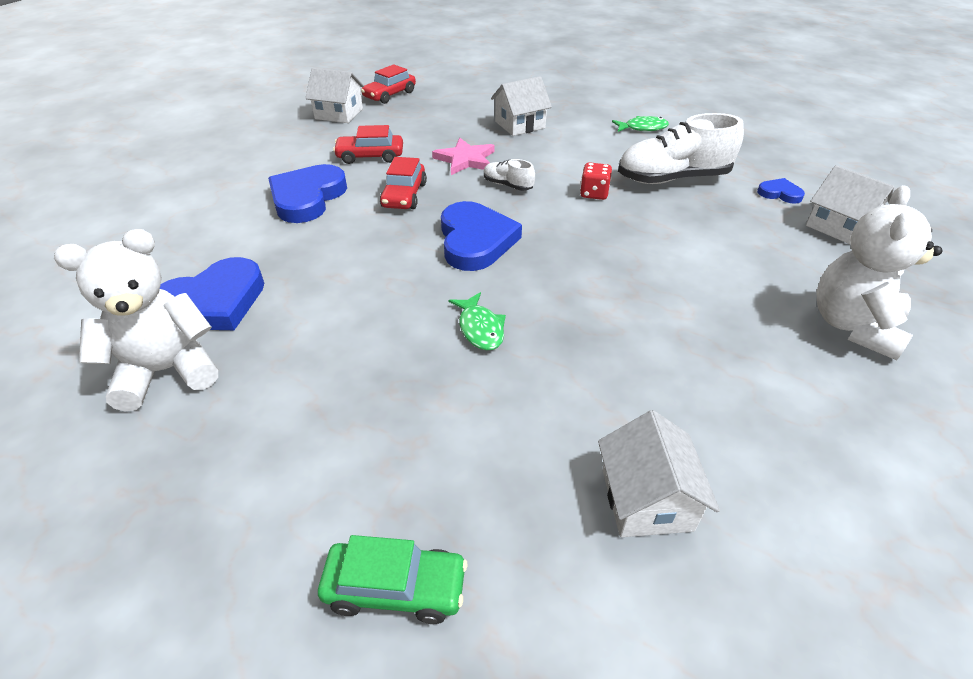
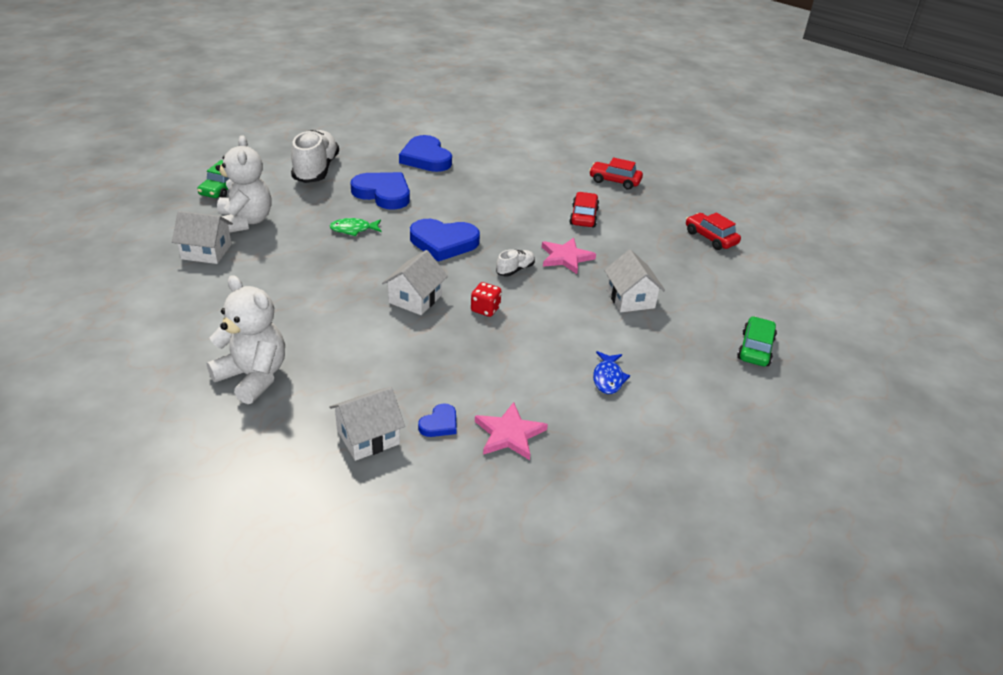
camera: 100 degrees right, 5 degrees down
white teddy bear [54,229,218,411] -> white teddy bear moved to [215,135,271,233]
blue heart [268,164,347,223] -> blue heart moved to [350,172,410,210]
white house [306,68,364,123] -> white house moved to [382,250,448,315]
red car [380,157,427,209] -> red car moved to [589,158,643,190]
green fish [612,116,669,132] -> blue fish [593,351,630,394]
white shoe [618,113,744,184] -> white shoe moved to [291,130,339,183]
none -> pink star [475,402,548,460]
none -> green car [737,316,777,366]

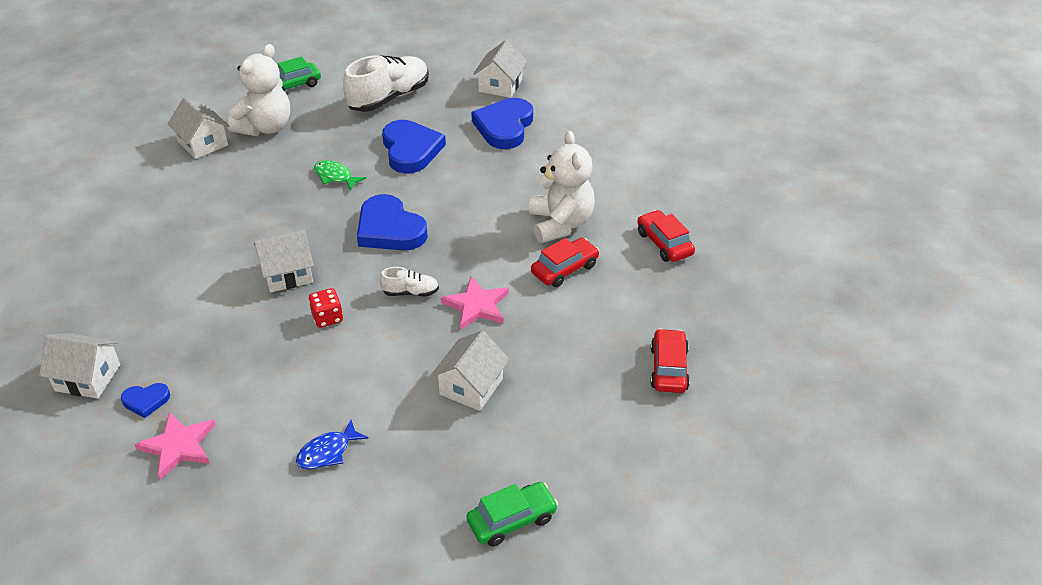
camera: 45 degrees right, 5 degrees up
white teddy bear [207,275,285,404] -> white teddy bear moved to [529,131,595,243]
none -> white house [473,40,527,98]

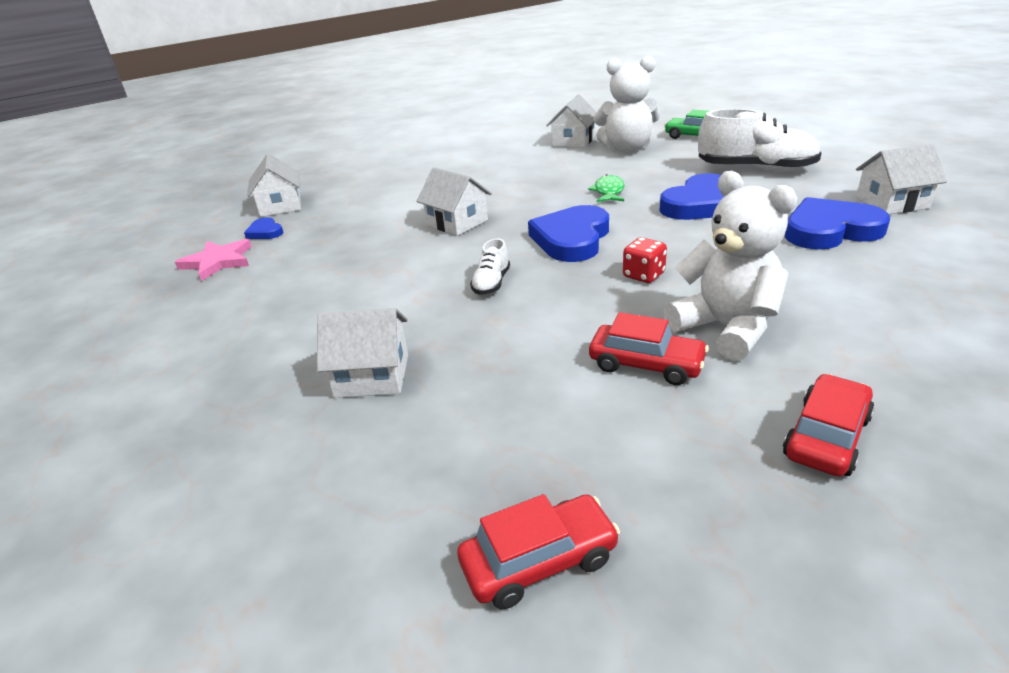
camera: 65 degrees right, 10 degrees down
blue fish [296,420,369,470] -> none
red dice [309,288,343,328] -> red dice moved to [623,237,667,283]
white shoe [380,267,439,296] -> white shoe turned 45 degrees clockwise [470,238,510,295]
pink star [441,277,509,329] -> none
green car [467,482,558,546] -> none
white teddy bear [529,131,595,243] -> white teddy bear turned 90 degrees counterclockwise [664,171,797,361]

